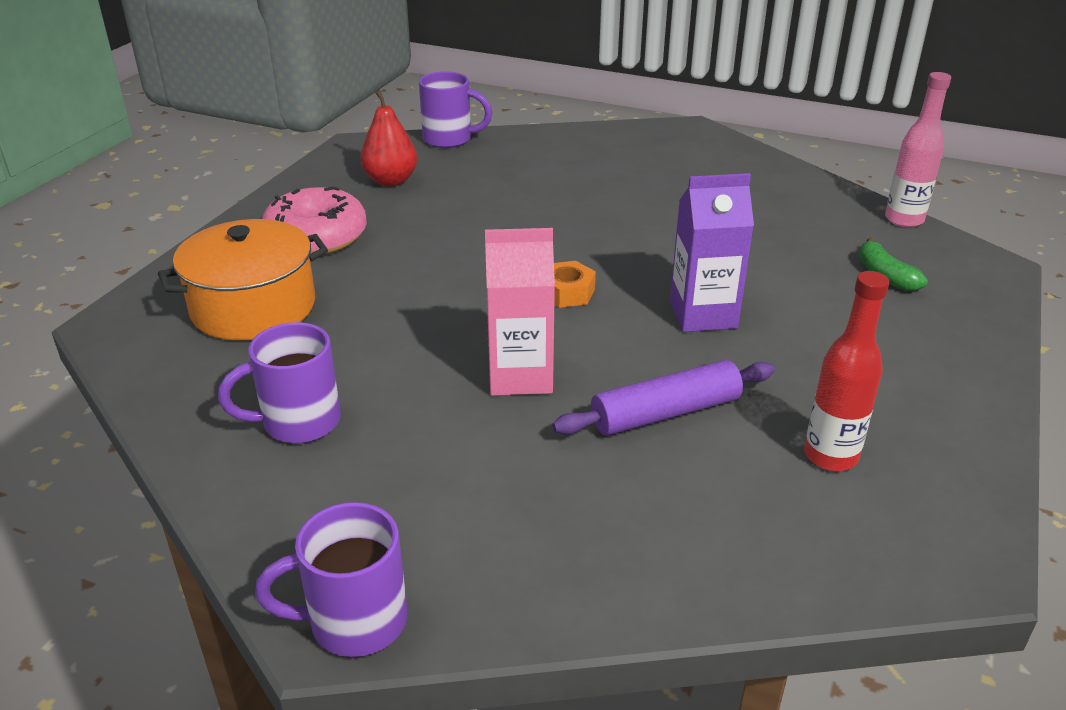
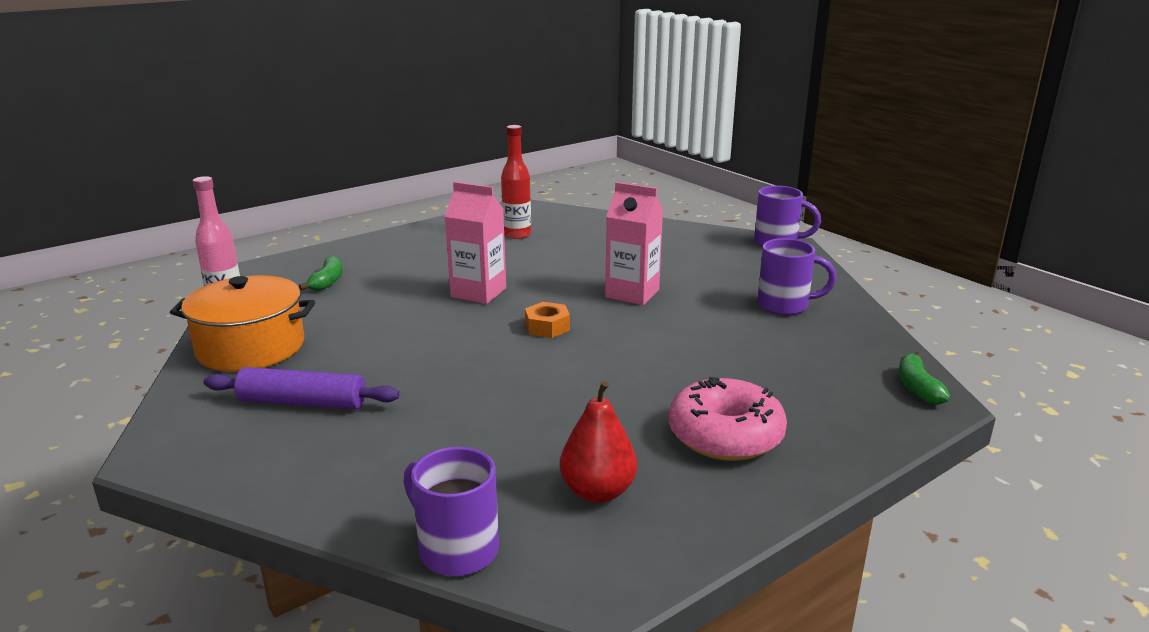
camera: 150 degrees left, 10 degrees down
orange pot [158,219,328,340] -> orange pot moved to [170,275,315,372]
purple rolling pin [552,360,775,436] -> purple rolling pin moved to [203,367,400,409]
purple carton [670,173,754,332] -> pink carton [444,182,506,304]
none -> green banana [899,352,950,405]

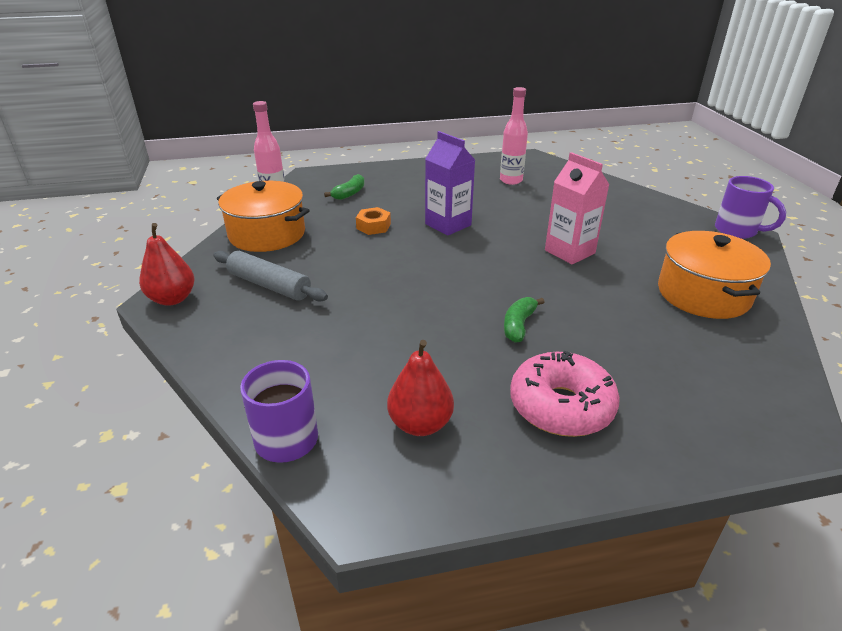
camera: 25 degrees right, 10 degrees up
purple rolling pin [203,367,400,409] -> grey rolling pin [213,251,328,302]
pink carton [444,182,506,304] -> purple carton [425,131,475,236]
red bottle [501,125,531,239] -> pink bottle [500,87,528,185]
orange nut [525,302,570,338] -> orange nut moved to [356,207,391,235]
purple mug [757,238,837,315] -> orange pot [658,231,771,319]
green banana [899,352,950,405] -> green banana moved to [504,297,544,343]
none -> red pear [139,223,194,306]

